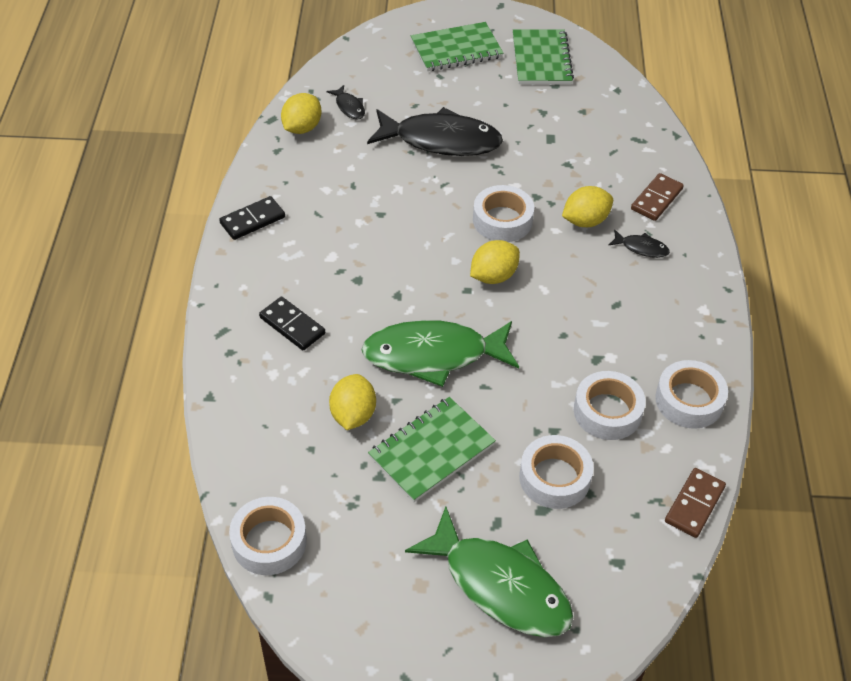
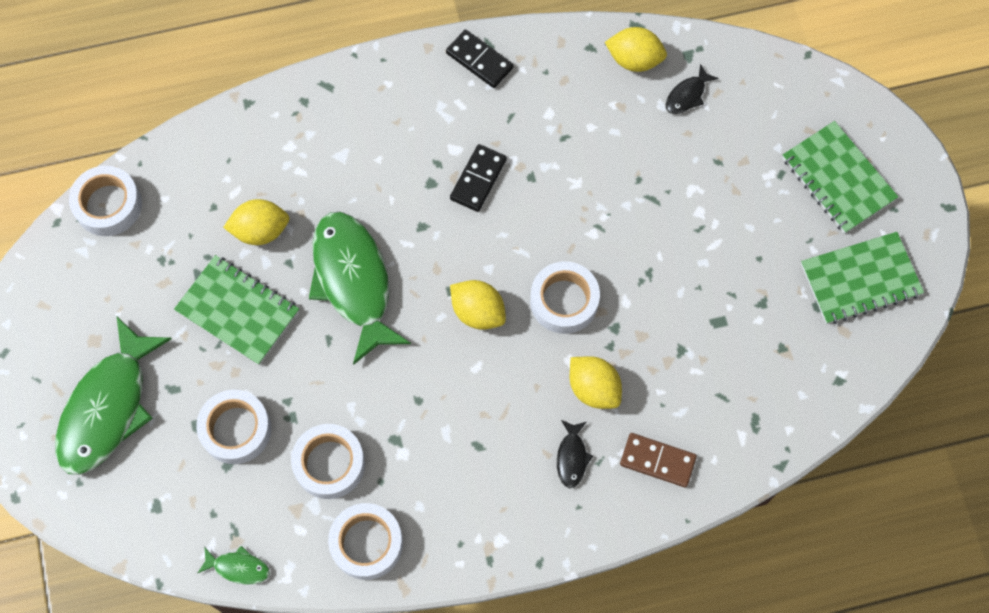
camera: 75 degrees right, 20 degrees up
black domino [259,297,325,350] -> black domino moved to [450,144,507,212]
black fish [367,107,503,156] -> none
brown domino [665,468,726,538] -> green fish [198,546,270,585]

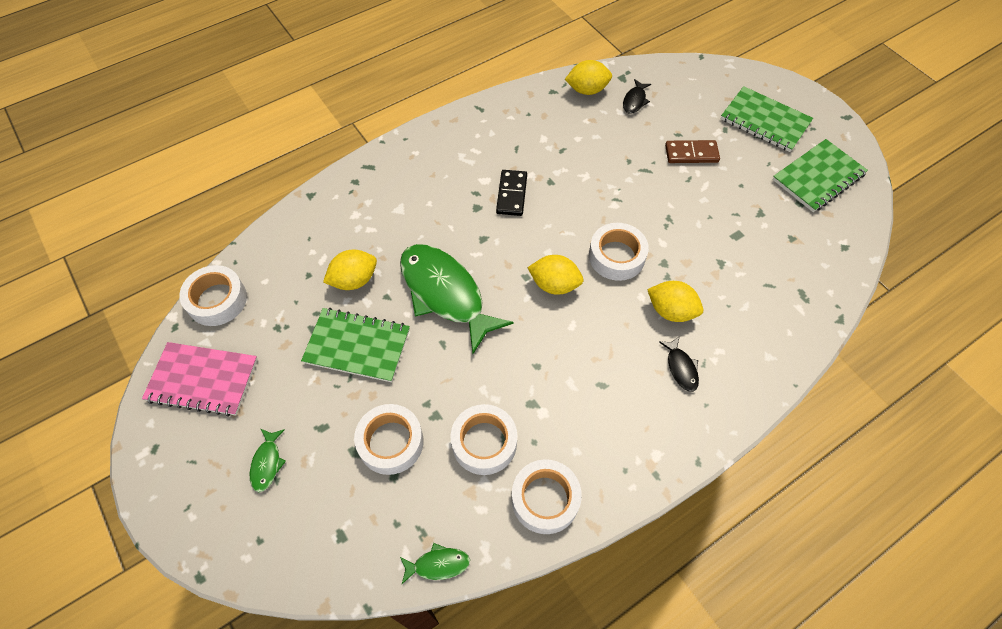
camera: 20 degrees left, 10 degrees down
green fish [55,317,172,475] -> green fish [249,429,286,492], size x0.42
black domino [446,30,513,88] -> none
brown domino [620,433,697,488] -> brown domino moved to [665,140,720,163]
none -> pink notebook [142,342,258,416]

